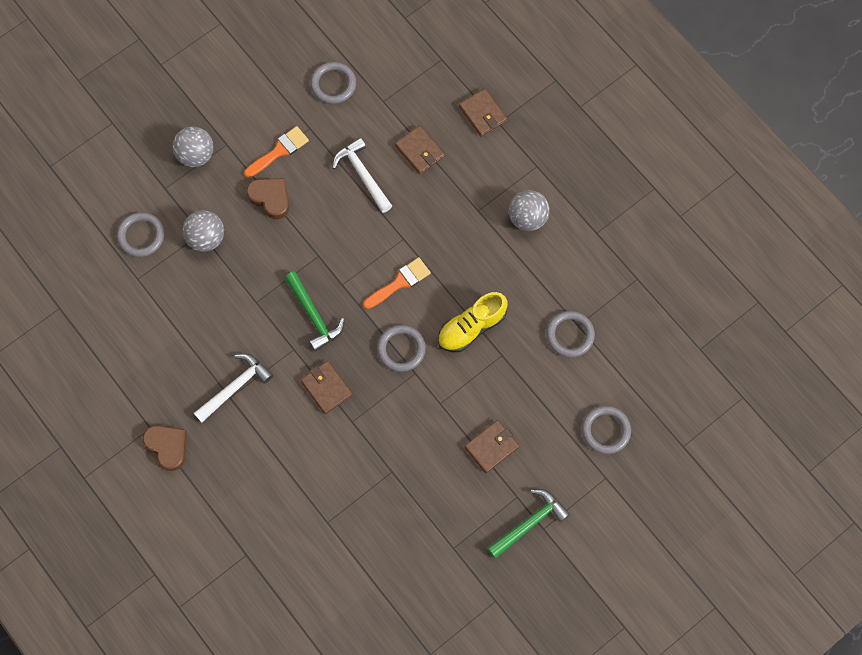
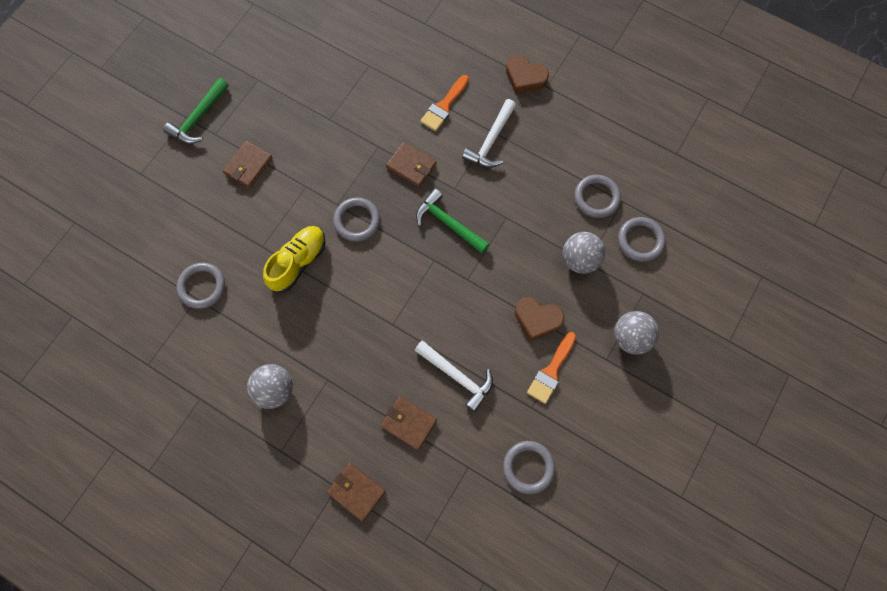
camera: 160 degrees right, 0 degrees up
orange brush [363,257,431,309] -> orange brush moved to [420,75,469,131]
grey ring [582,406,631,454] -> grey ring moved to [574,175,621,218]

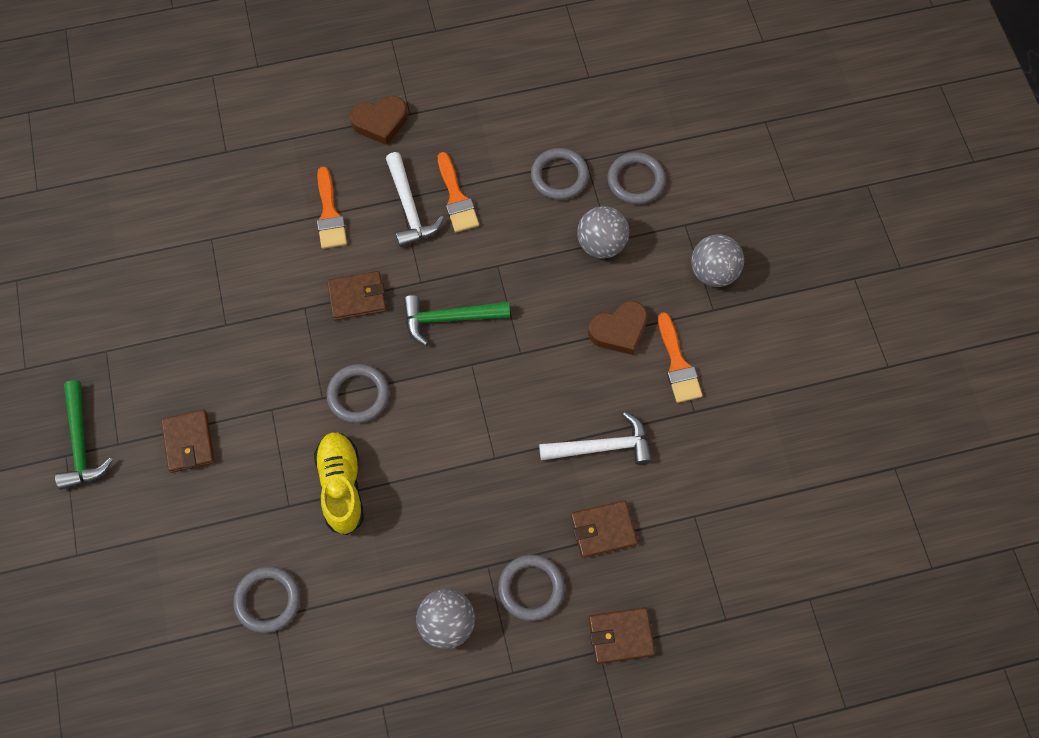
camera: 45 degrees left, 5 degrees down
grey ring [503,441,555,494] -> grey ring moved to [498,555,565,621]
none -> orange brush [438,152,479,232]

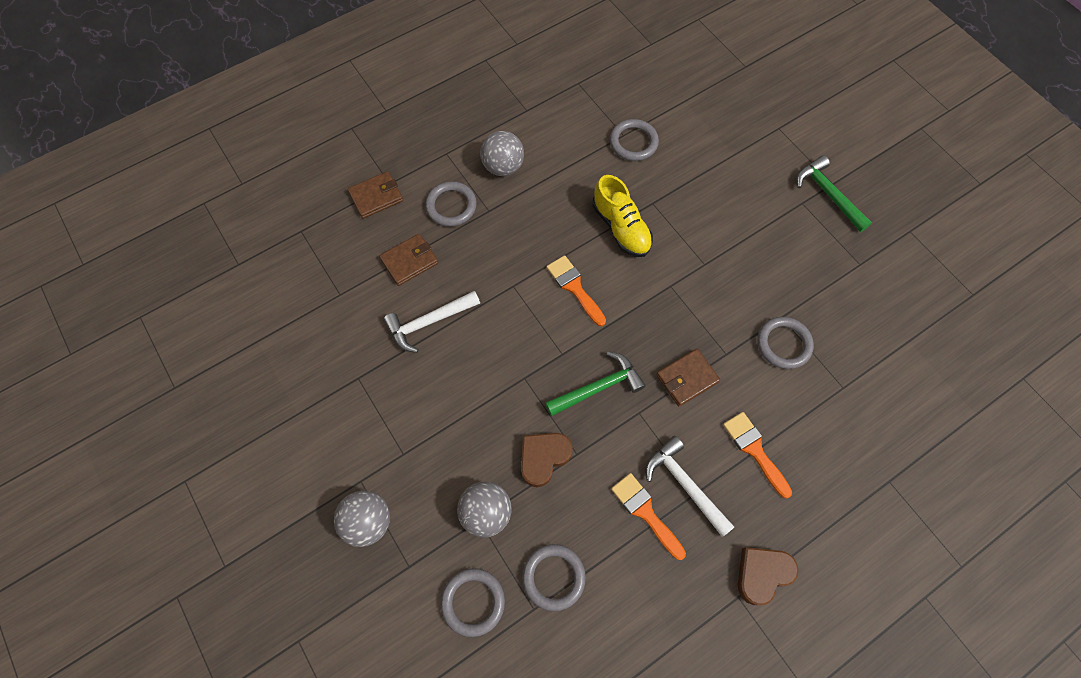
camera: 160 degrees right, 0 degrees up
brown wallet [161,410,215,473] -> none
grey ring [327,364,389,423] -> grey ring moved to [757,317,814,369]
brown heart [588,301,648,355] -> brown heart moved to [521,433,573,487]
orange brush [658,312,703,403] -> orange brush moved to [546,255,606,326]

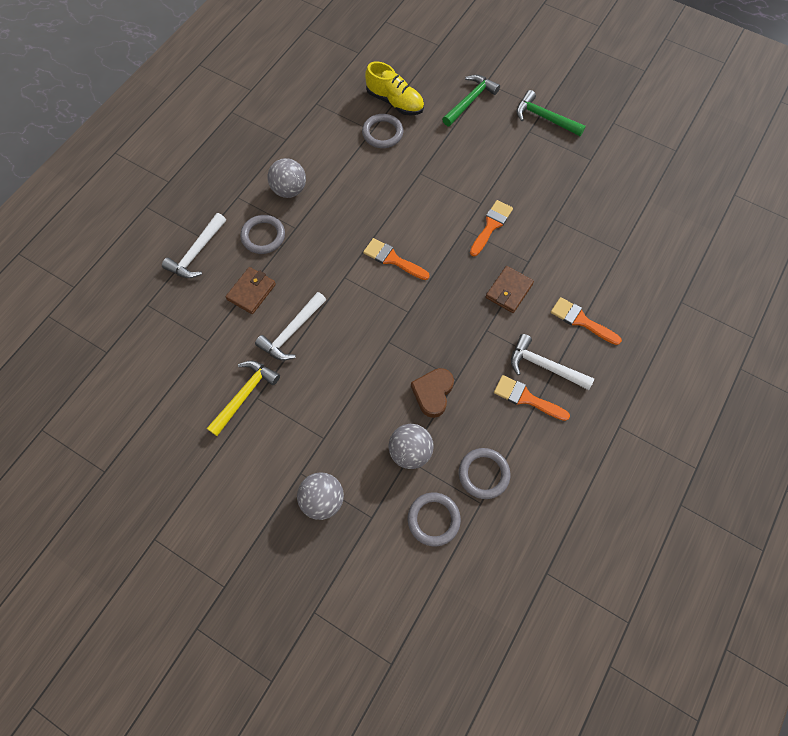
camera: 25 degrees left, 0 degrees up
brown wallet [348,171,403,219] -> white hammer [162,213,226,278]
green hammer [545,351,646,416] -> green hammer moved to [442,75,500,126]
yellow shoe [592,175,653,257] -> yellow shoe moved to [365,61,424,115]
brown heart [738,547,798,605] -> none
grey ring [757,317,814,369] -> none
none -> yellow hammer [207,361,280,436]
none -> orange brush [470,200,513,256]

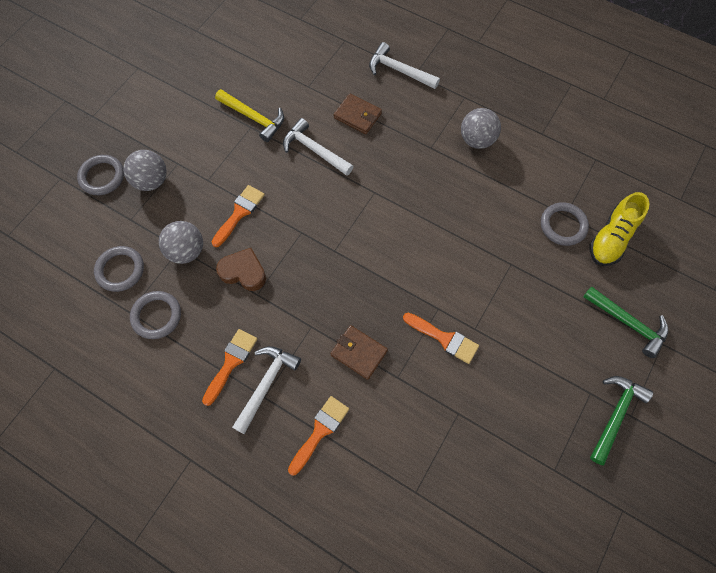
camera: 90 degrees right, 0 degrees up
grey ring [240,215,285,254] -> grey ring moved to [77,155,124,195]
orange brush [363,238,429,280] -> orange brush moved to [212,185,265,247]

